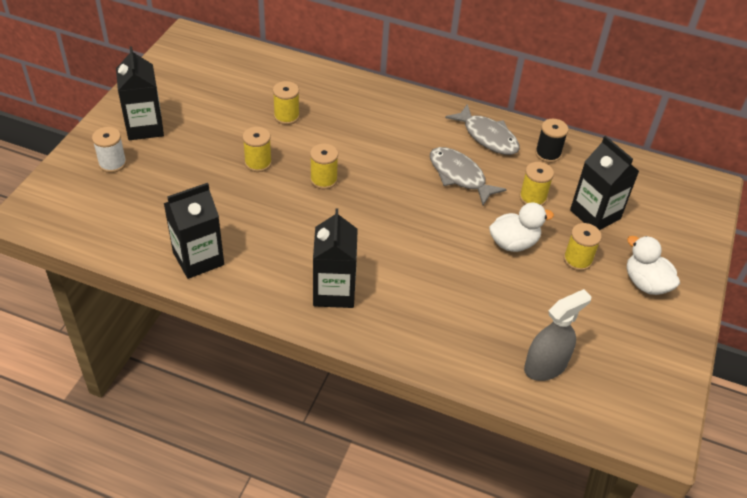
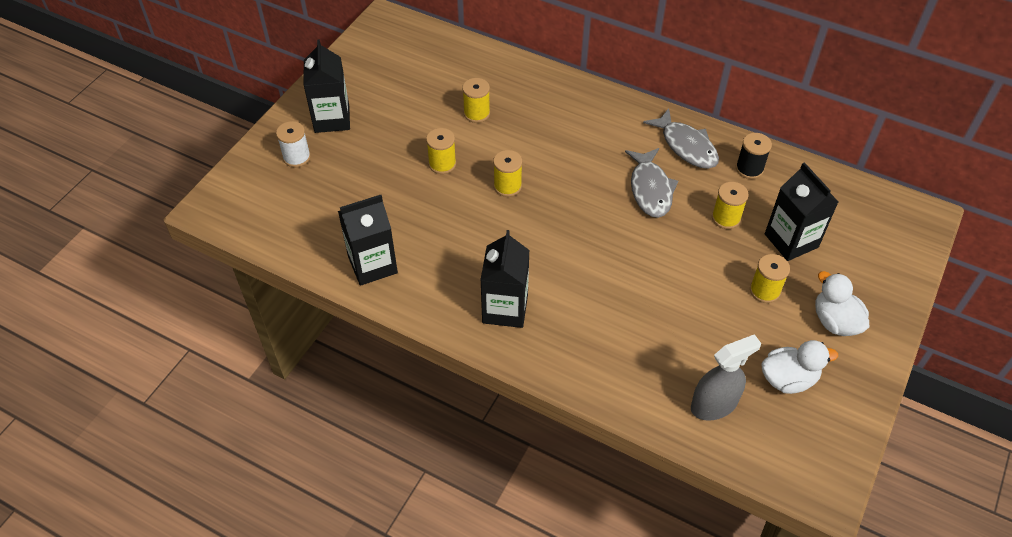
camera: 10 degrees right, 5 degrees up
grey fish [430,147,507,205] -> grey fish turned 150 degrees counterclockwise [625,148,678,218]
white duck [489,203,554,252] -> white duck moved to [761,340,838,394]

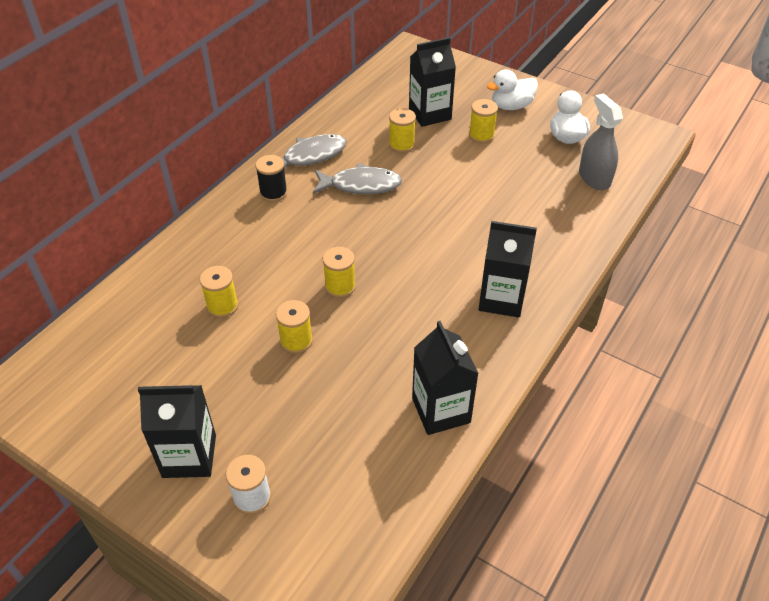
camera: 85 degrees left, 5 degrees down
black spool [736,133,772,179] -> black spool moved to [255,155,287,202]

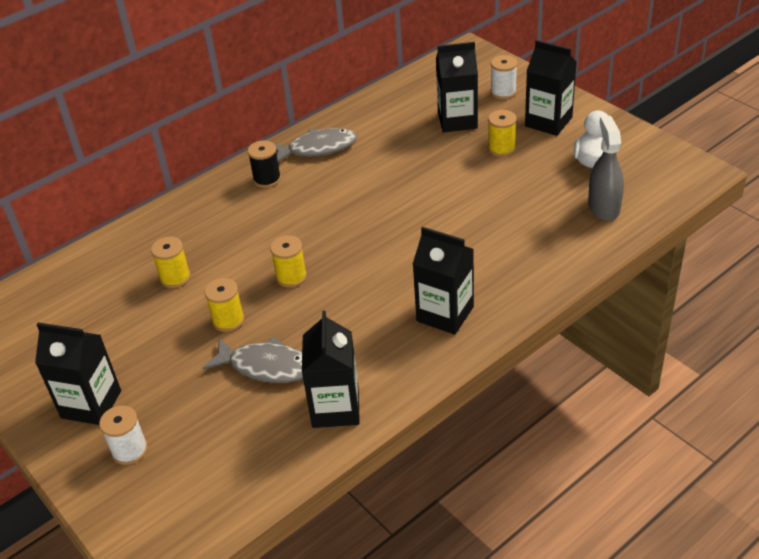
camera: 20 degrees right, 5 degrees down
grey fish [313,163,402,194] -> grey fish moved to [203,336,303,383]
yellow spool [389,108,416,153] -> none
white duck [487,69,538,110] -> black carton [525,40,577,136]
none -> white spool [491,55,517,99]

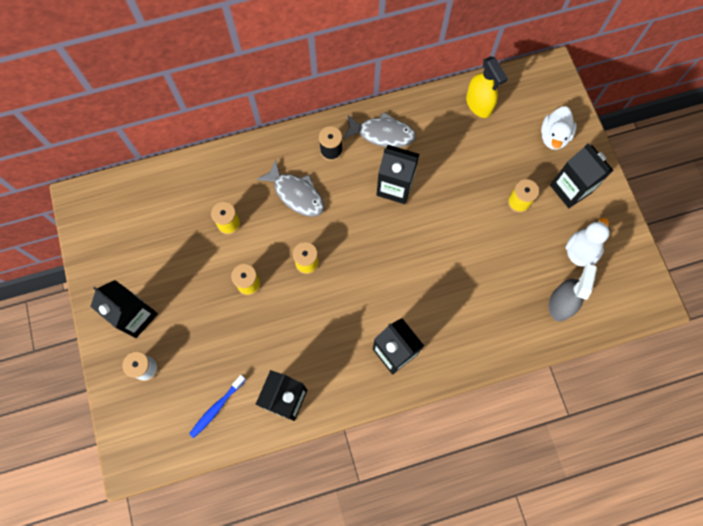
camera: 20 degrees right, 30 degrees up
grey fish [203,336,303,383] -> grey fish moved to [256,159,324,217]
black carton [436,42,478,132] -> black carton moved to [376,145,419,204]
white spool [491,55,517,99] -> white duck [541,106,577,150]
none -> blue toothbrush [189,375,246,438]
none -> yellow spray bottle [466,56,508,118]

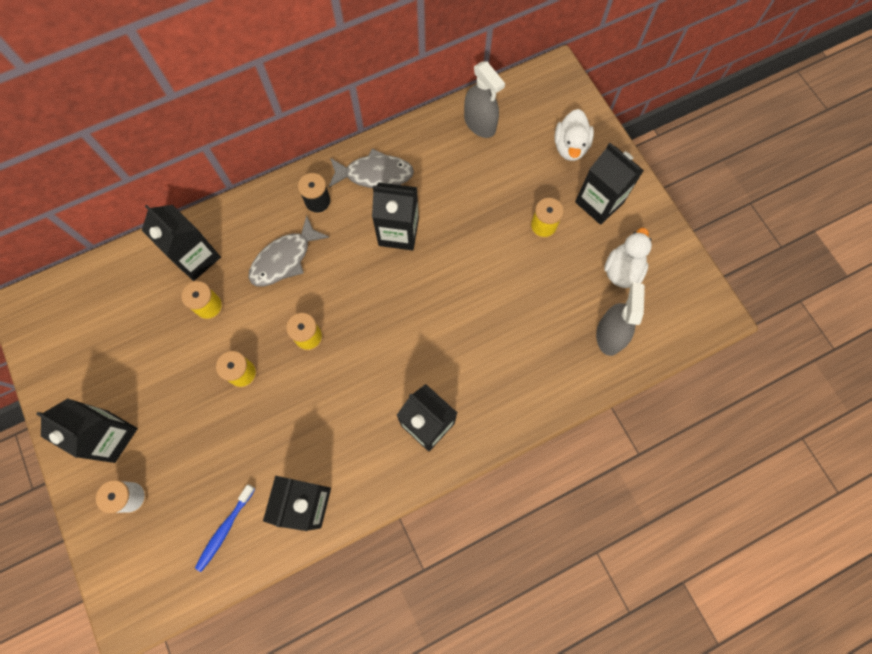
camera: 10 degrees left, 0 degrees up
grey fish [256,159,324,217] -> grey fish turned 105 degrees clockwise [249,215,330,287]
yellow spray bottle [466,56,508,118] -> grey spray bottle [464,61,505,138]
none -> black carton [142,204,221,281]

